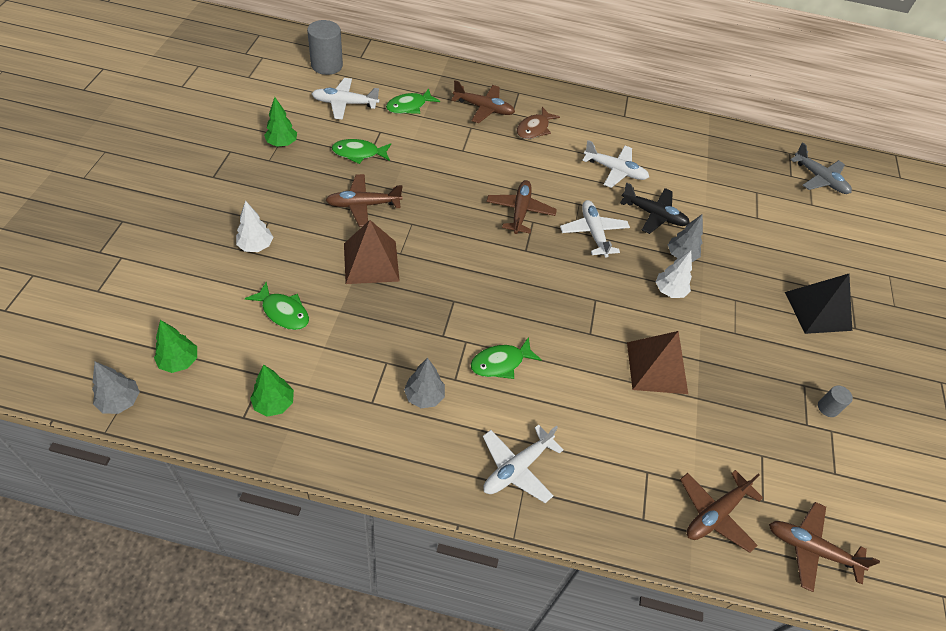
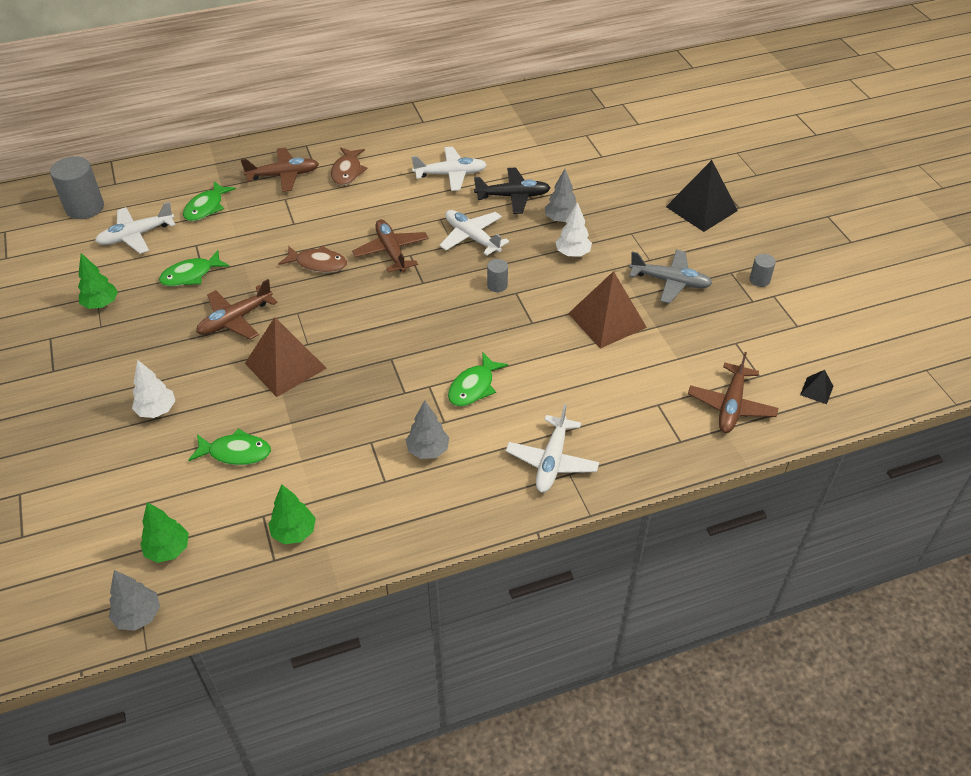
camera: 25 degrees left, 5 degrees down
brown plane [769,502,880,592] -> black pyramid [800,370,833,404]
grey plane [790,142,852,194] -> grey plane moved to [629,250,713,304]
none -> brown fish [278,246,347,273]
none -> grey cylinder [487,259,508,292]

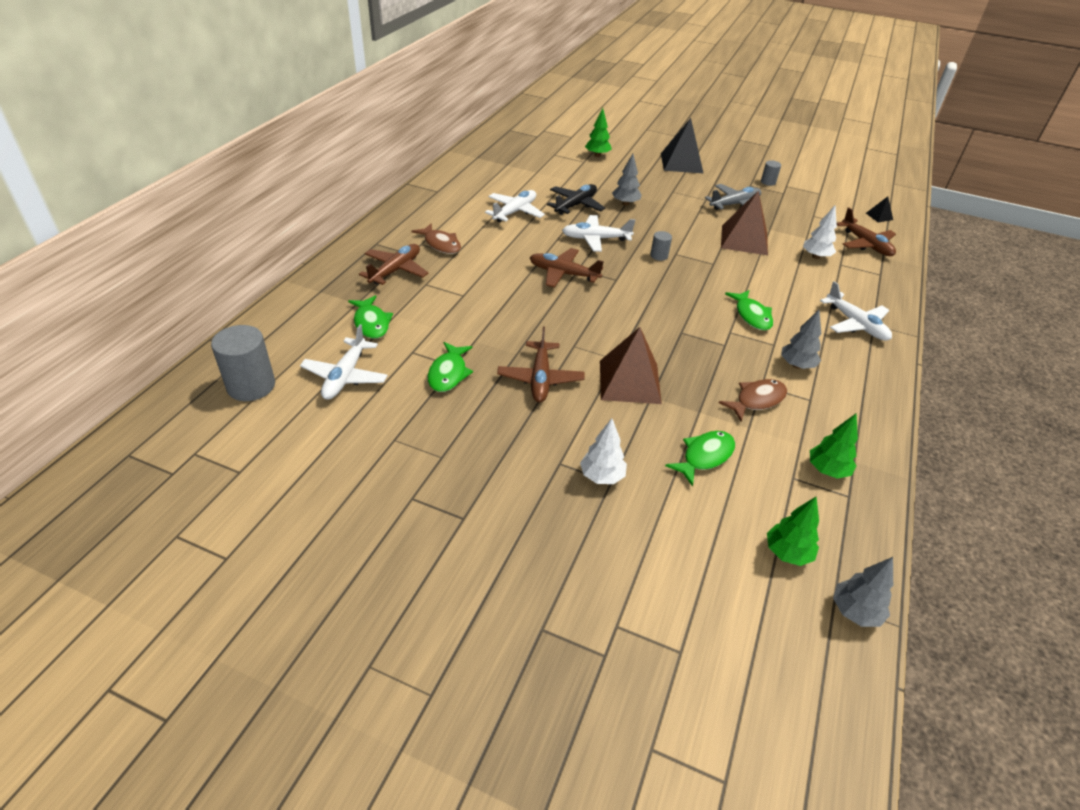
camera: 50 degrees left, 5 degrees down
green tree [78,253,118,309] -> green tree moved to [585,108,612,157]
brown fish [278,246,347,273] -> brown fish moved to [719,379,787,422]
white tree [555,202,592,257] -> white tree moved to [803,205,837,259]

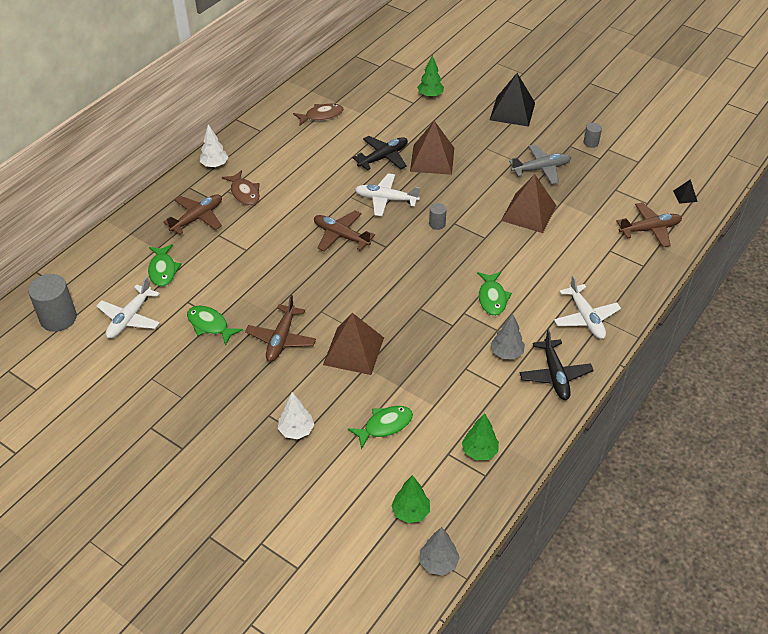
camera: 15 degrees right, 5 degrees up
green fish [428,342,473,392] -> green fish turned 105 degrees clockwise [187,306,243,346]
white plane [485,190,545,222] -> none
grey tree [612,154,642,206] -> brown pyramid [410,121,454,175]
brown fish [719,379,787,422] -> brown fish moved to [293,103,344,126]
white tree [803,205,837,259] -> white tree moved to [200,124,228,167]
brown plane [837,208,896,256] -> brown plane turned 90 degrees counterclockwise [617,202,682,248]
none -> black plane [519,329,594,400]

